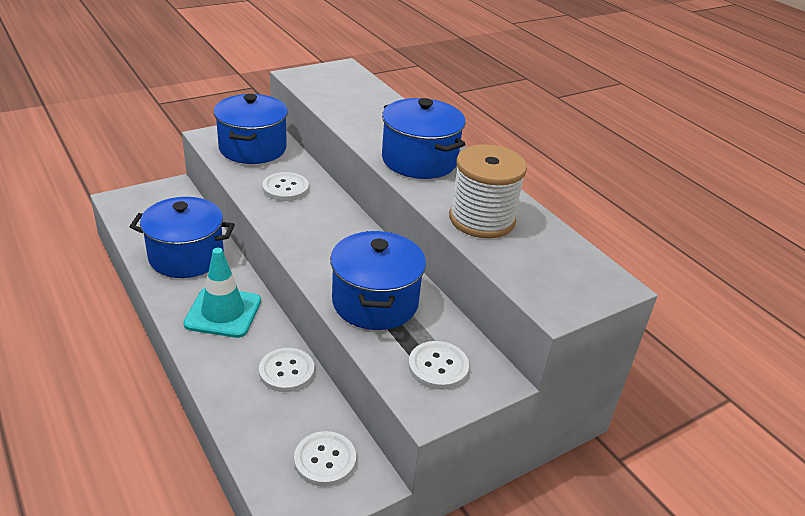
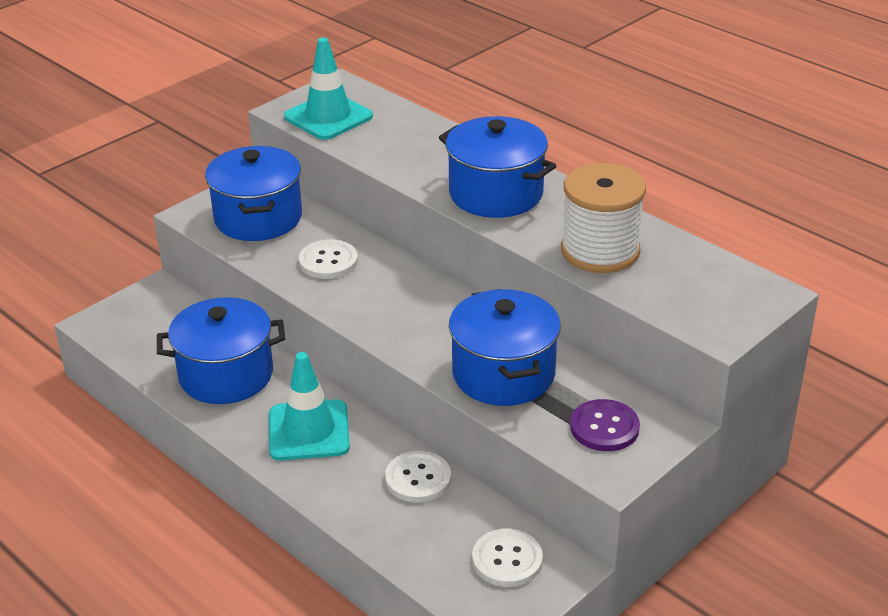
camera: 10 degrees left, 0 degrees up
white button [408,341,469,390] -> purple button [570,399,640,451]
none -> turquoise traffic cone [284,38,373,140]

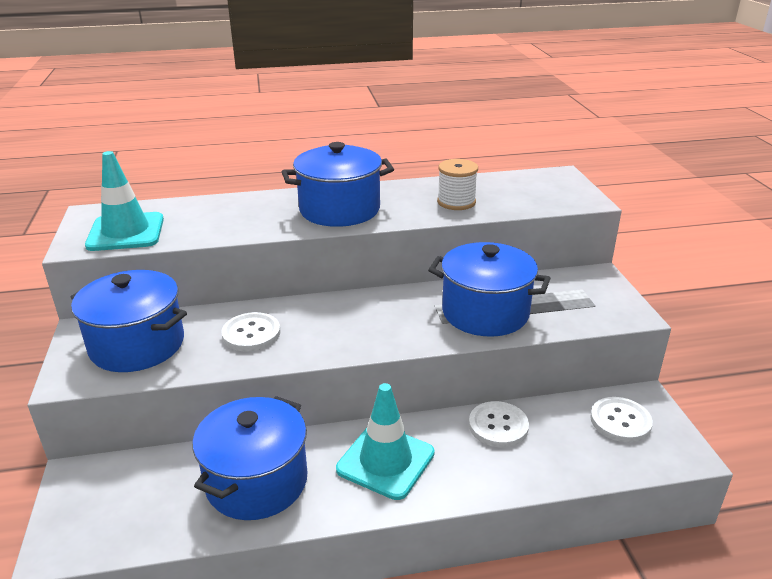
camera: 55 degrees left, 5 degrees down
white spool [561,163,646,273] -> white spool [437,159,478,210], size x0.62
purple button [570,399,640,451] -> none

